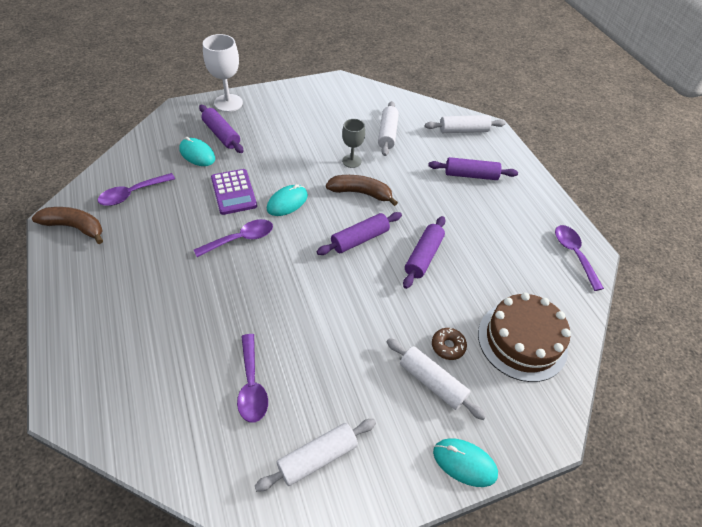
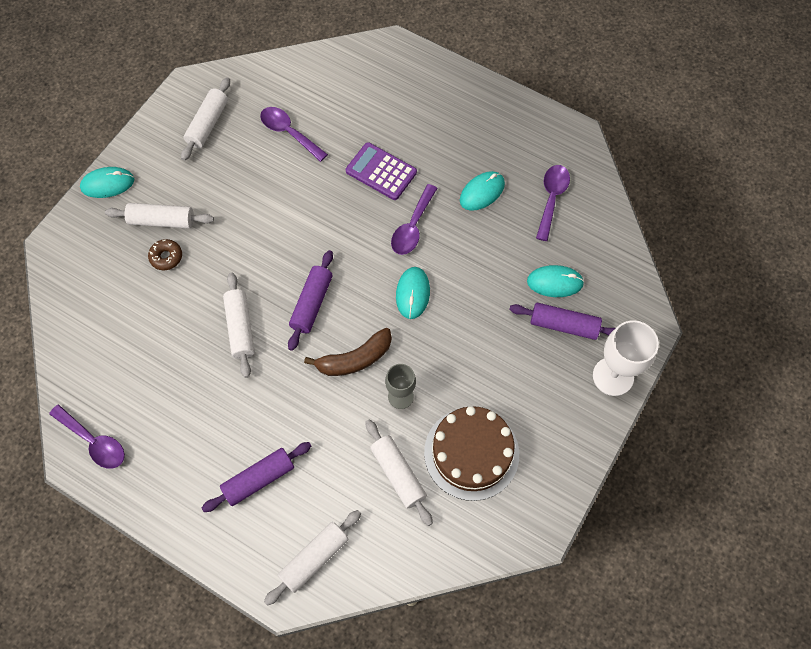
camera: 145 degrees right, 15 degrees up
brown banana [32,207,103,244] -> none
purple calculator [211,169,257,215] -> purple calculator moved to [346,142,417,200]
purple rolling pin [403,216,445,289] -> white rolling pin [223,272,255,378]
brown cake [478,293,571,382] -> brown cake moved to [424,406,519,501]
none -> turquoise mouse [460,171,505,211]

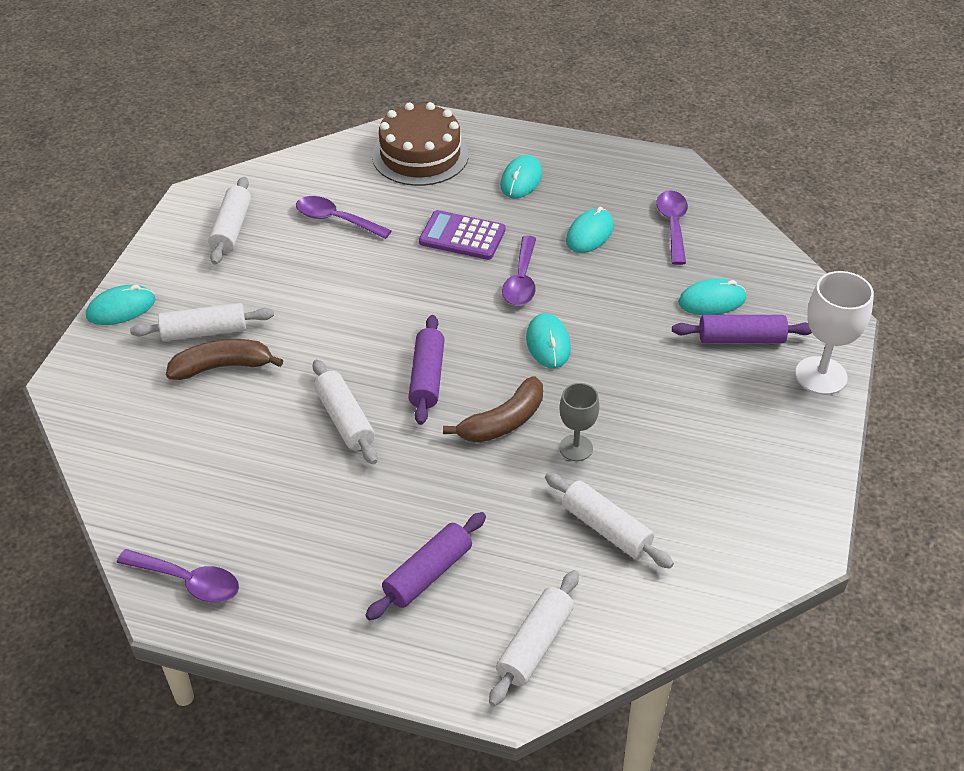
camera: 15 degrees left, 20 degrees down
brown donut [148,239,182,270] -> brown banana [166,339,283,380]
brown cake [424,406,519,501] -> brown cake moved to [372,102,469,186]
none -> turquoise mouse [500,155,542,198]

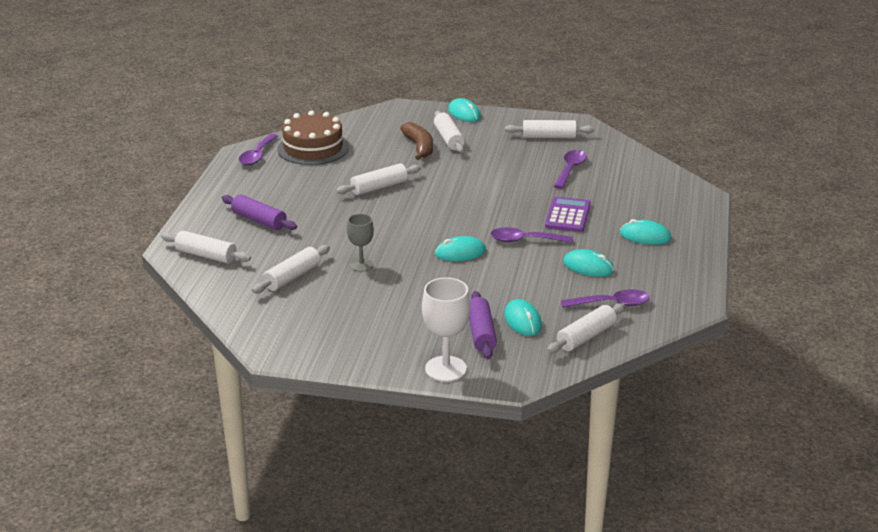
camera: 85 degrees right, 15 degrees down
brown cake [372,102,469,186] -> brown cake moved to [277,110,349,165]
purple rolling pin [408,315,445,425] -> none
brown banana [443,376,543,443] -> none
none -> white rolling pin [547,303,625,353]

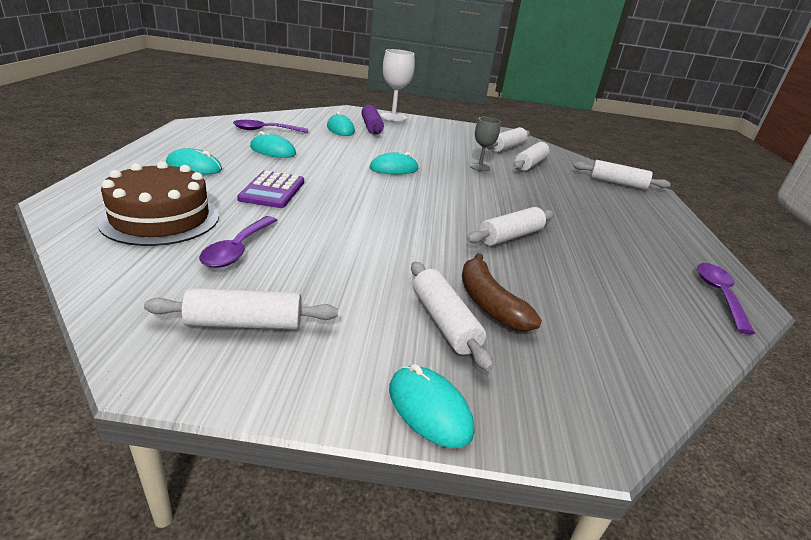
camera: 170 degrees right, 0 degrees up
purple rolling pin [222,195,297,230] -> none
brown cake [277,110,349,165] -> brown cake moved to [97,161,219,246]
purple spoon [491,227,573,243] -> none
white rolling pin [547,303,625,353] -> white rolling pin moved to [486,127,530,152]

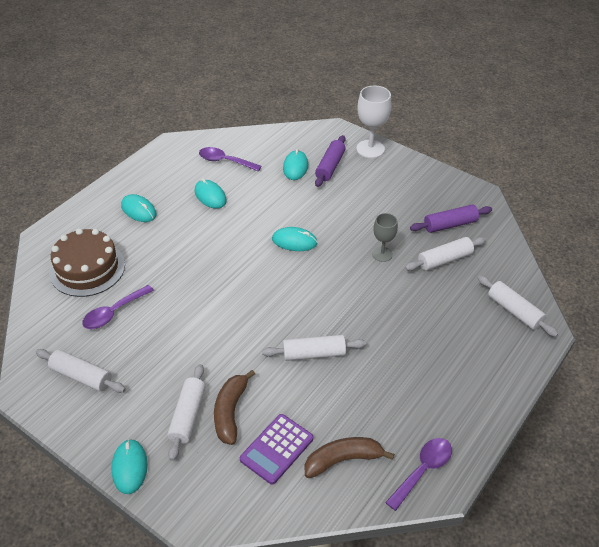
camera: 35 degrees right, 15 degrees up
purple calculator [237,171,304,208] -> purple calculator moved to [240,414,313,485]
white rolling pin [486,127,530,152] -> purple rolling pin [410,205,492,233]
none -> brown banana [305,437,394,478]

